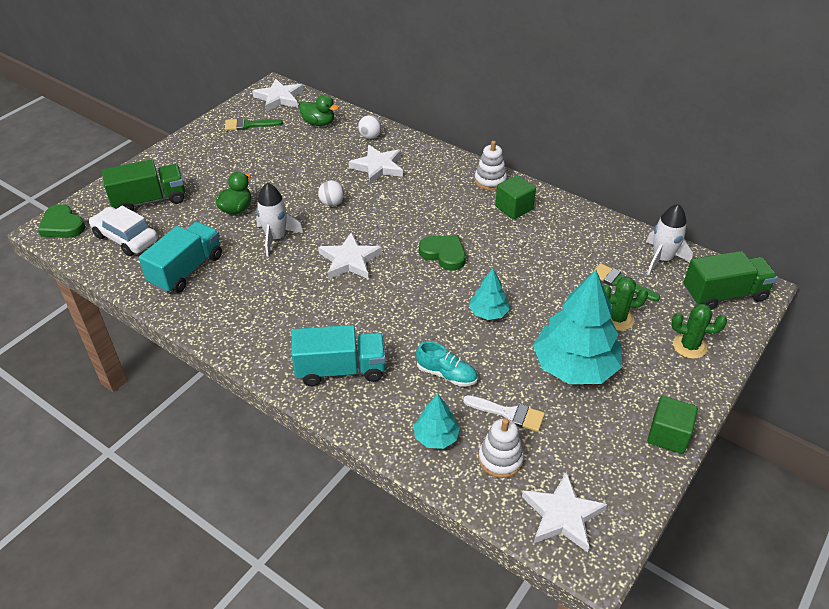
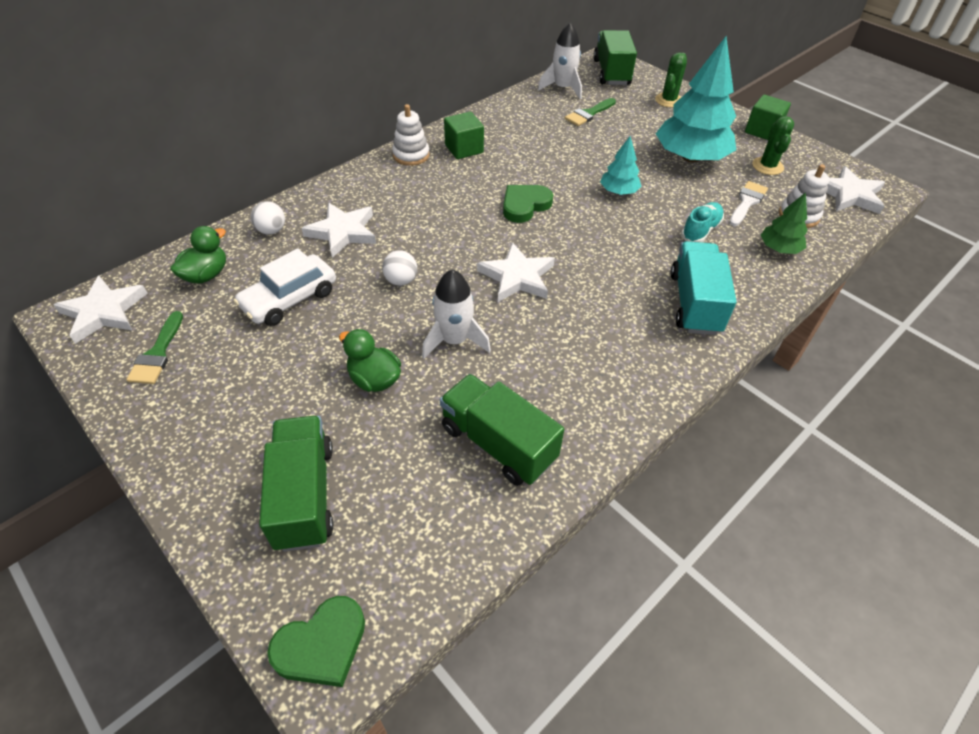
camera: 80 degrees left, 5 degrees up
white car [89,206,158,256] -> white car moved to [234,248,336,326]
turquoise truck [139,222,222,293] -> green truck [440,374,564,486]
turquoise tree [414,393,460,449] -> green tree [761,192,808,254]
green cactus [603,276,648,331] -> green cactus moved to [752,116,794,175]

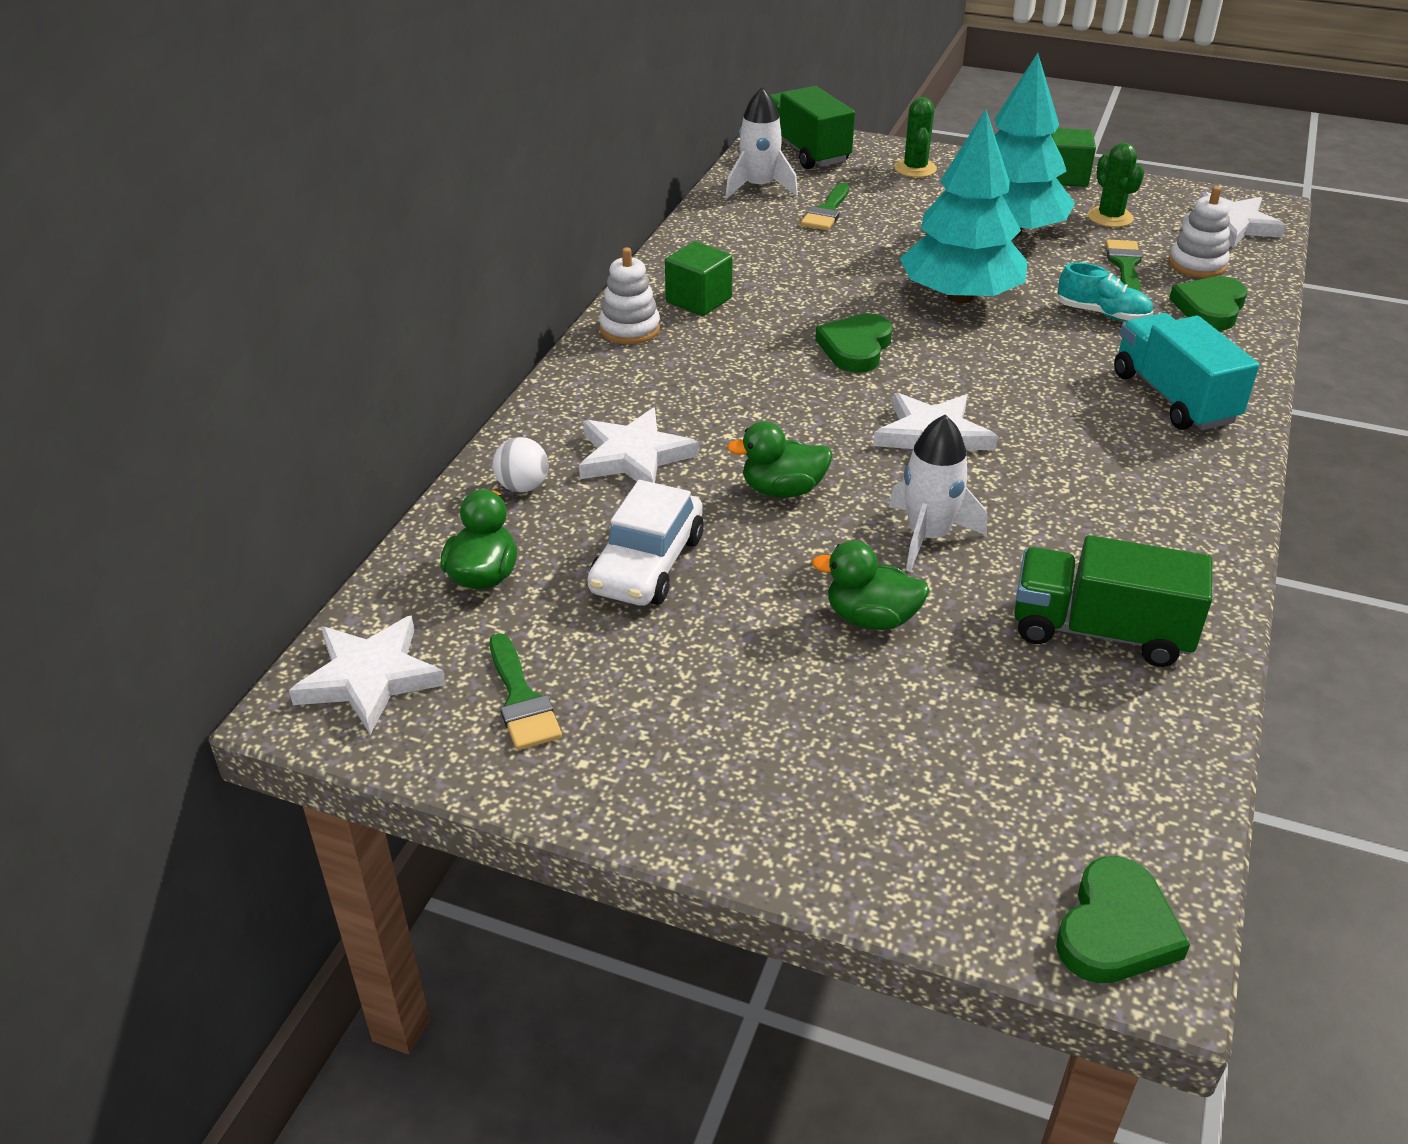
camera: 25 degrees left, 10 degrees down
green truck [259,416,334,552] -> none
white ball [382,250,417,286] -> green duck [727,421,833,497]
turquoise tree [600,136,642,195] -> turquoise tree [900,109,1027,304], size x2.04
turquoise shoe [681,202,724,242] -> turquoise shoe turned 105 degrees clockwise [1057,262,1153,321]
white brush [729,181,768,226] -> green brush [1106,240,1142,291]
green tree [761,192,808,254] -> green heart [1169,276,1247,330]

